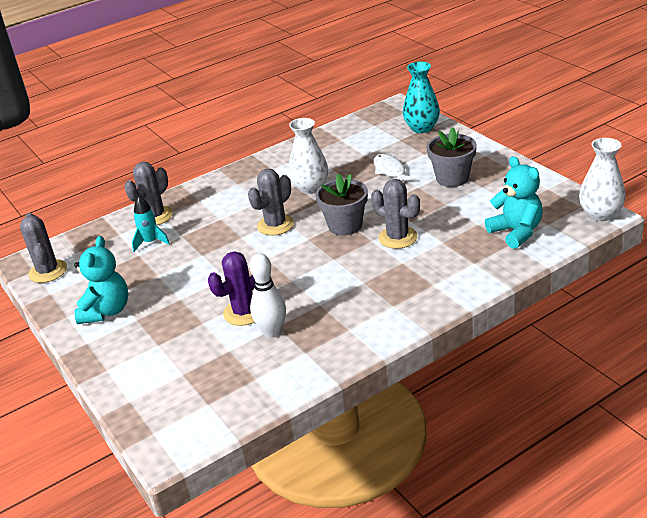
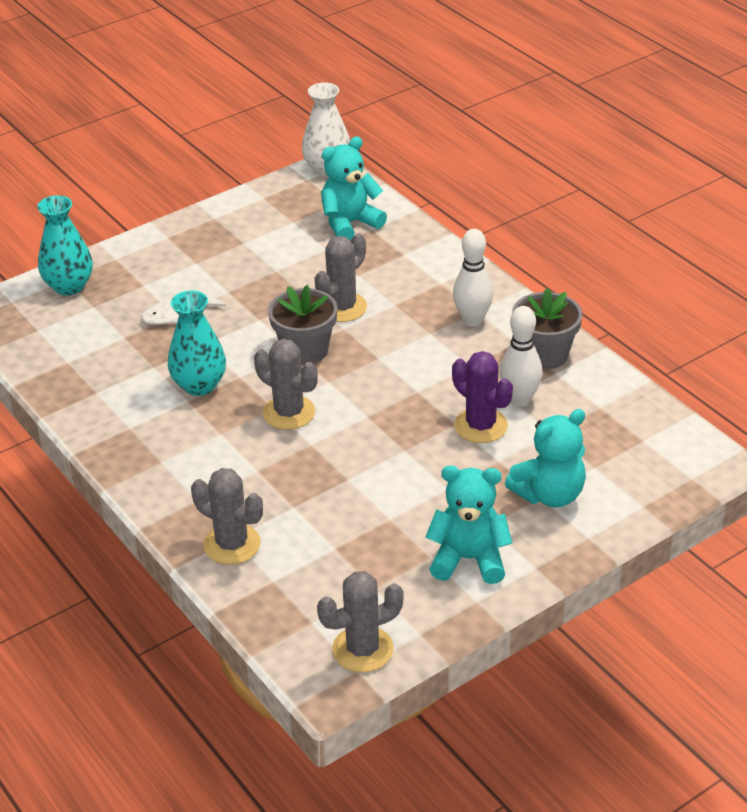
camera: 95 degrees left, 5 degrees up
turquoise rocket [132,196,170,252] -> none
white vase [288,118,328,194] -> turquoise vase [168,290,226,396]
grey flower pot [427,127,477,187] -> grey flower pot moved to [512,288,583,369]
none -> white bowling pin [453,229,493,327]
none -> turquoise teddy bear [505,409,586,508]

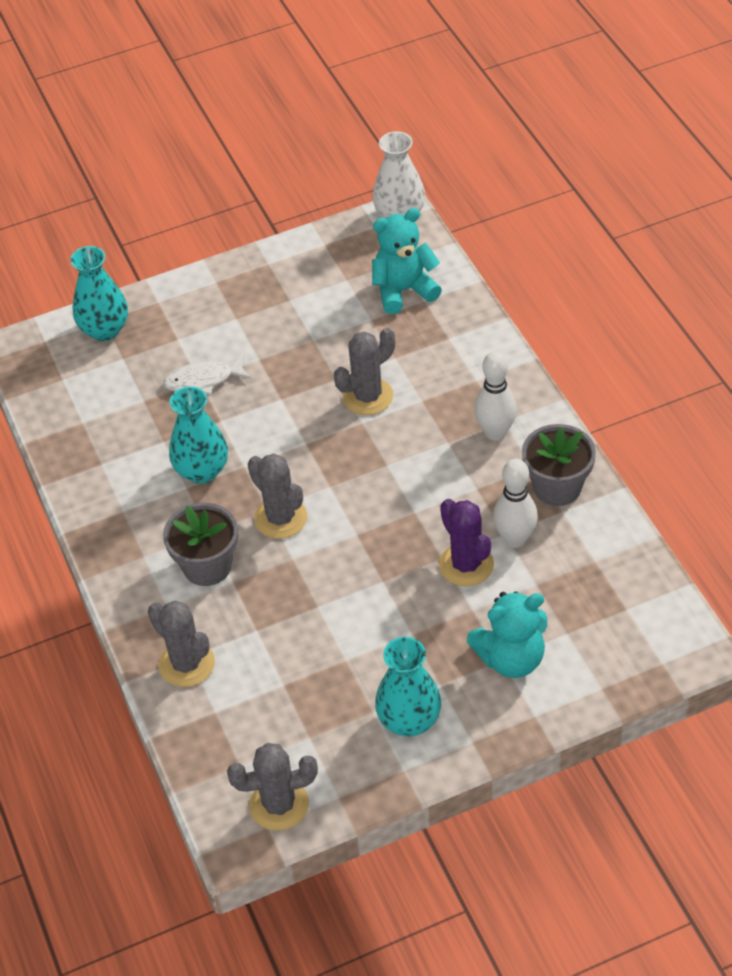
camera: 15 degrees right, 10 degrees up
grey flower pot [268,285,337,365] -> grey flower pot moved to [163,503,238,586]
turquoise teddy bear [425,466,512,584] -> turquoise vase [375,637,441,736]

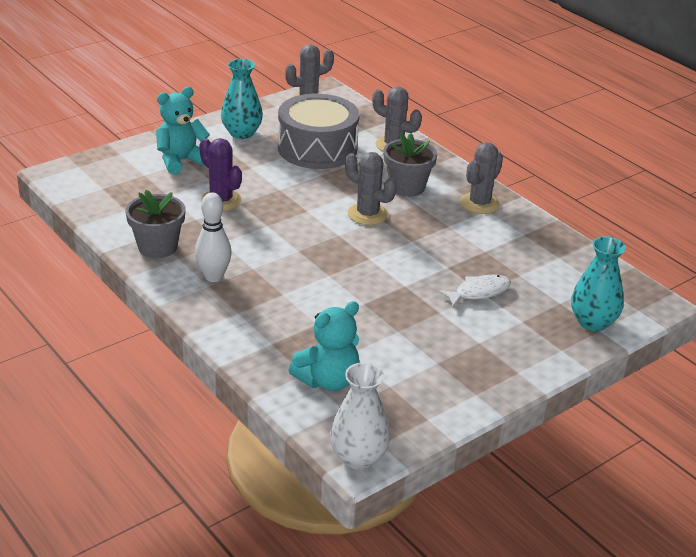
camera: 160 degrees right, 15 degrees down
turquoise vase [169,386,228,484] -> none
grey cactus [334,328,395,415] -> grey cactus moved to [460,142,503,214]
white bowling pin [493,459,538,548] -> none
none -> grey drum [278,94,359,169]

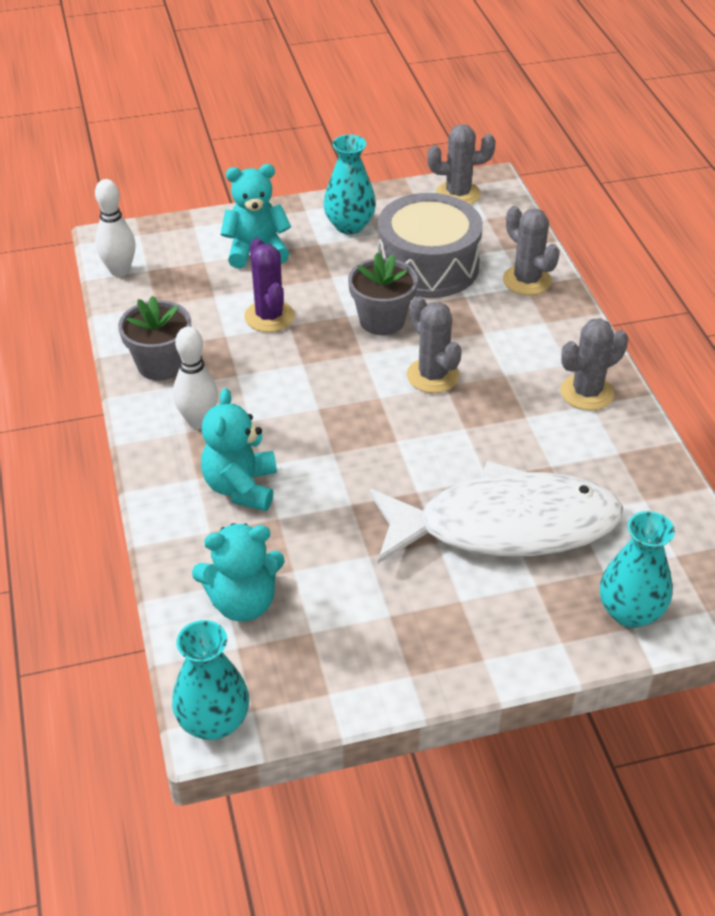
camera: 25 degrees right, 10 degrees up
white vase [330,362,391,470] -> turquoise vase [172,620,249,740]
grey flower pot [384,133,437,197] -> grey flower pot moved to [348,252,418,335]
white fish [438,275,511,307] -> white fish [369,461,623,564], size x2.47
none -> white bowling pin [95,179,136,277]
none -> turquoise teddy bear [201,388,277,511]

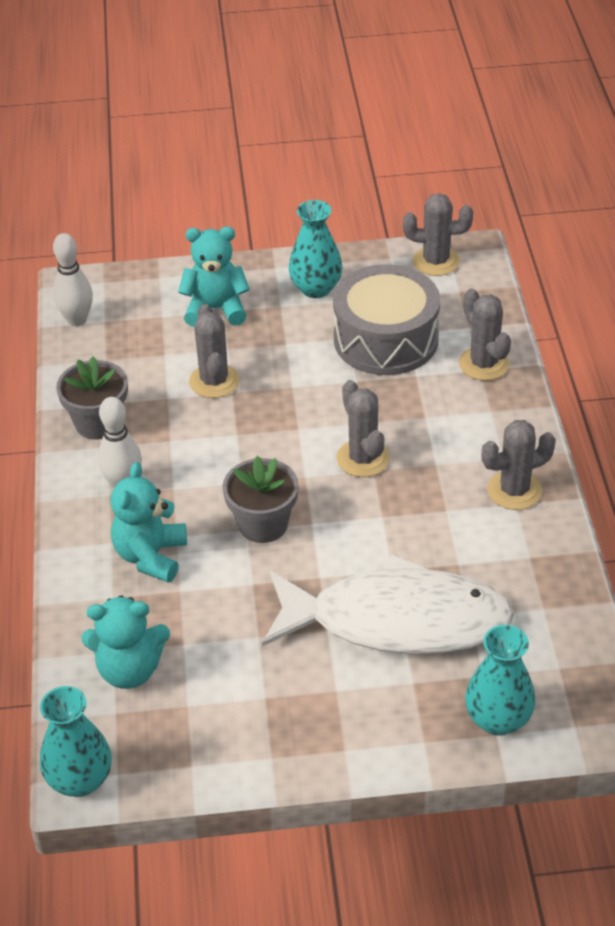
camera: 10 degrees right, 0 degrees up
purple cactus [244,238,295,332] -> grey cactus [189,304,240,398]
grey flower pot [348,252,418,335] -> grey flower pot moved to [223,456,299,543]

